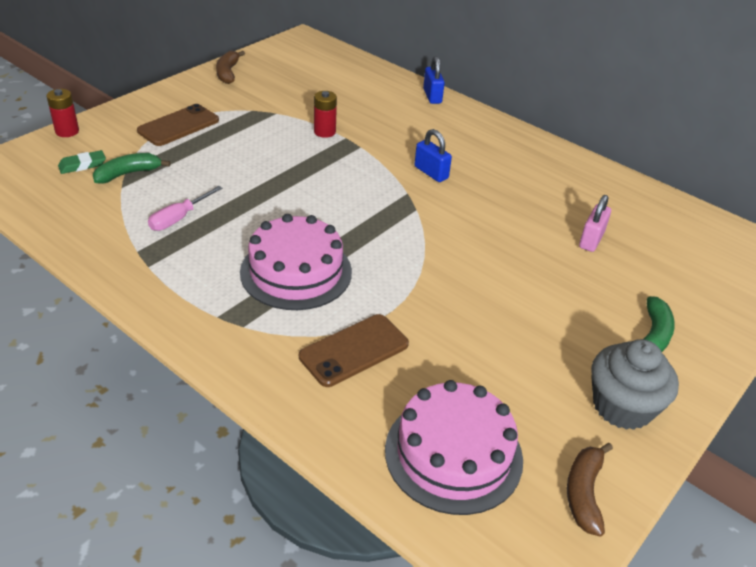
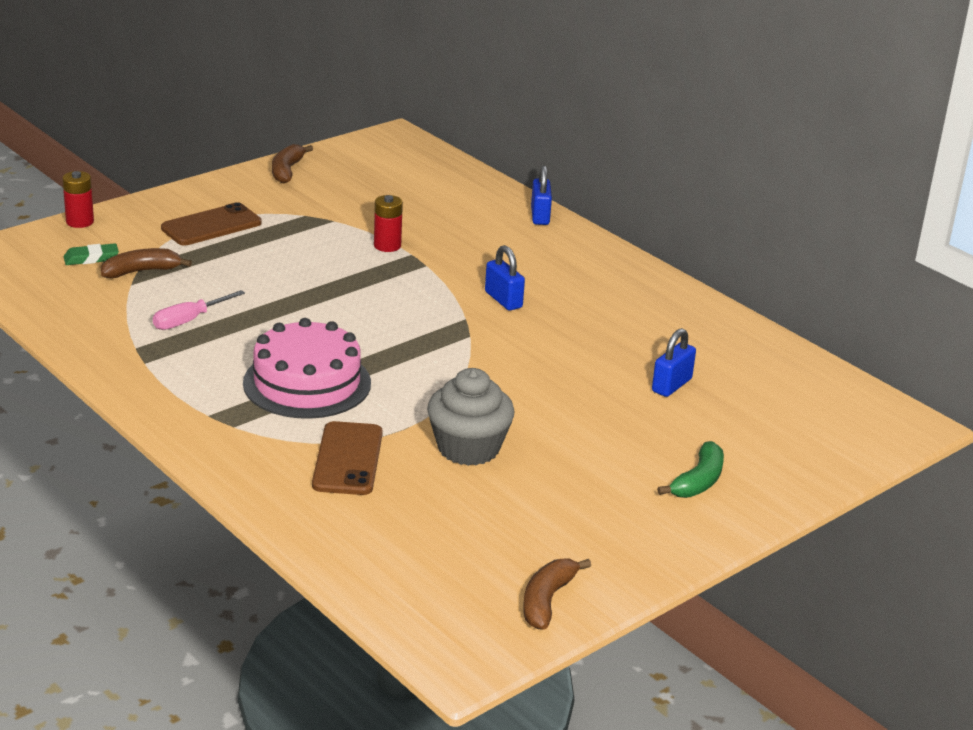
camera: 10 degrees right, 10 degrees down
green banana [93,153,171,183] -> brown banana [101,248,192,278]
brown phone [299,314,409,387] -> brown phone turned 60 degrees counterclockwise [312,421,383,495]
pink cake [385,380,523,515] -> none
pink padlock [579,195,611,252] -> blue padlock [652,328,696,397]
grey cupcake [591,339,679,430] -> grey cupcake moved to [427,368,515,466]

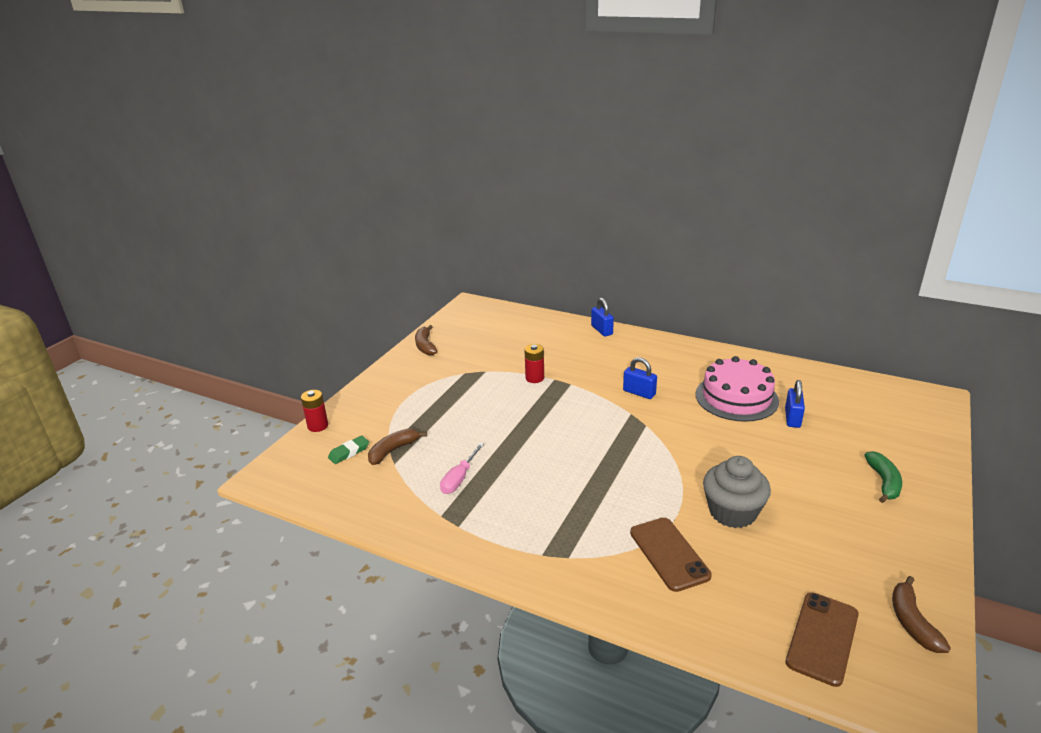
camera: 20 degrees left, 0 degrees up
brown phone [161,202,262,245] -> brown phone moved to [786,592,859,687]
pink cake [243,318,371,419] -> pink cake moved to [695,356,779,422]

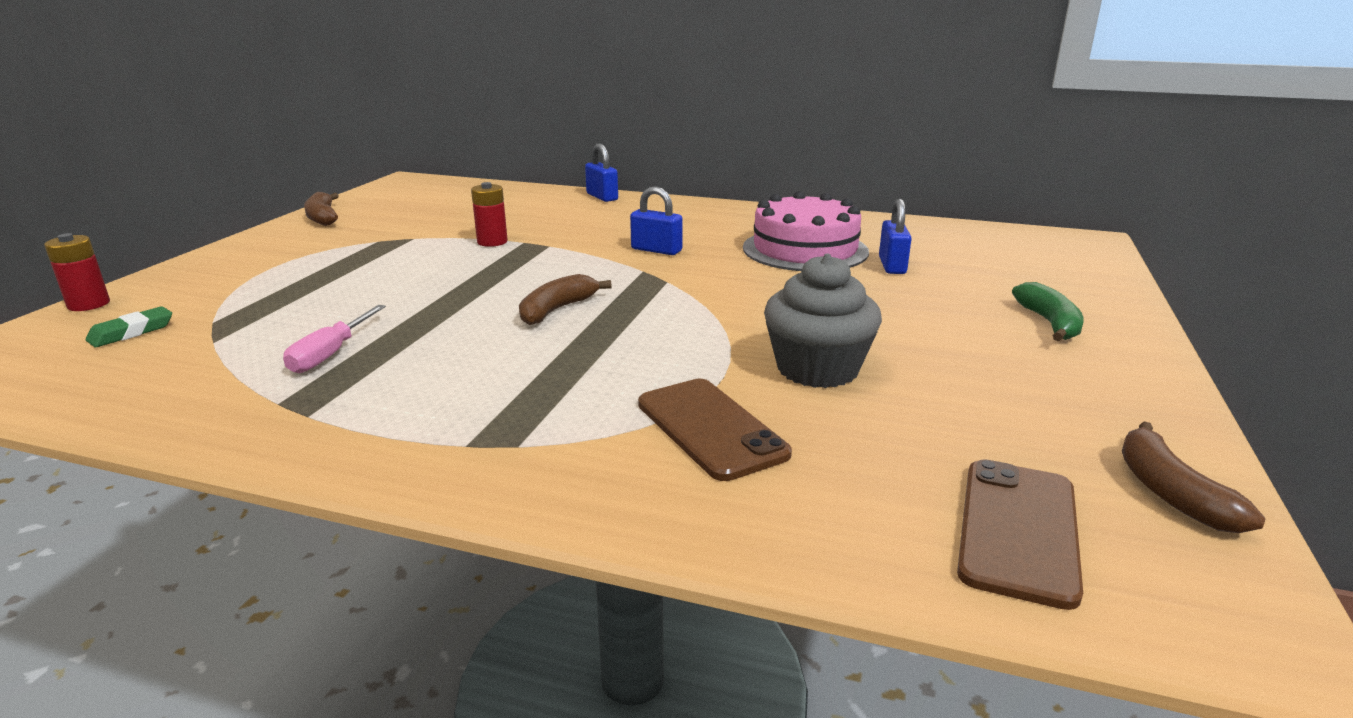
camera: 10 degrees left, 5 degrees down
brown banana [368,429,427,465] -> brown banana moved to [519,274,612,325]

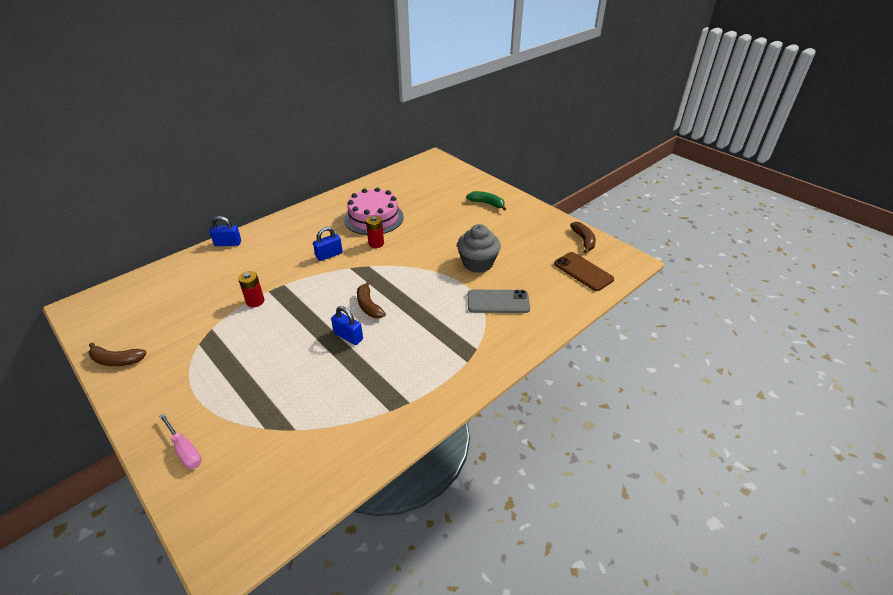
camera: 60 degrees left, 15 degrees up
red battery [44,233,110,311] -> red battery moved to [366,216,384,248]
green eraser [86,306,172,347] -> none
pink screwdriver [283,305,386,373] -> pink screwdriver moved to [159,413,202,469]
brown phone [638,379,792,481] -> grey phone [468,290,530,313]
blue padlock [879,199,912,274] -> blue padlock moved to [331,306,363,345]
brown banana [1122,421,1265,533] -> brown banana turned 120 degrees counterclockwise [570,222,596,253]

